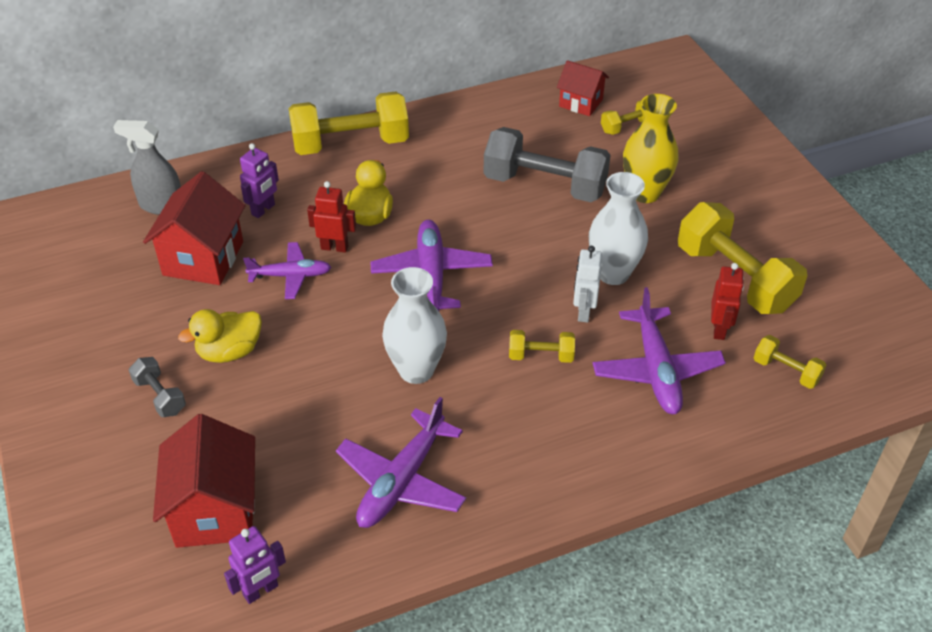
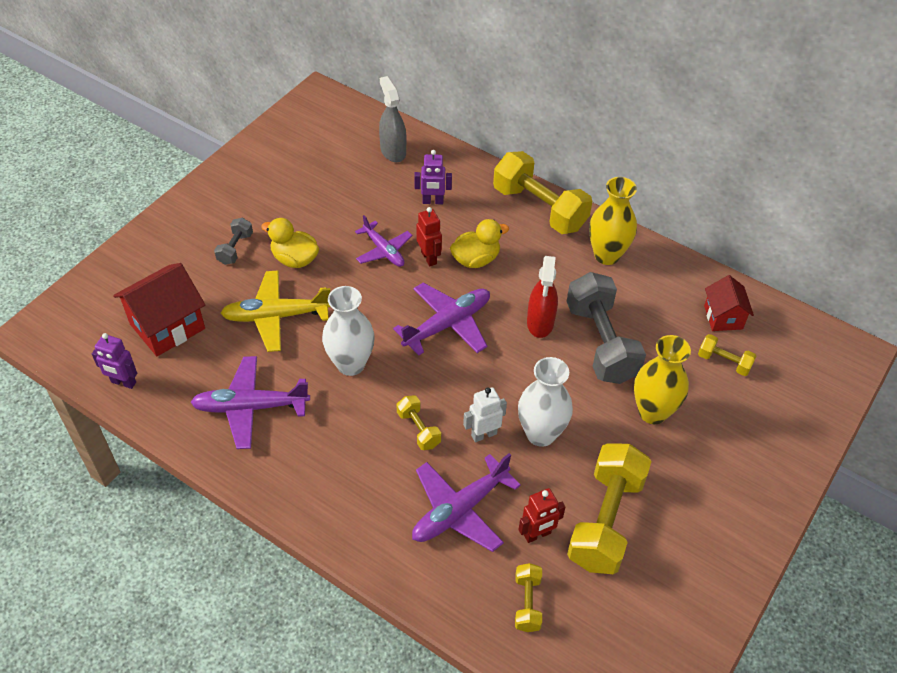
camera: 55 degrees right, 5 degrees up
red house [143,171,246,285] -> none
none -> yellow plane [220,270,330,352]
none -> red spray bottle [527,256,558,338]
none -> yellow vase [589,177,637,265]

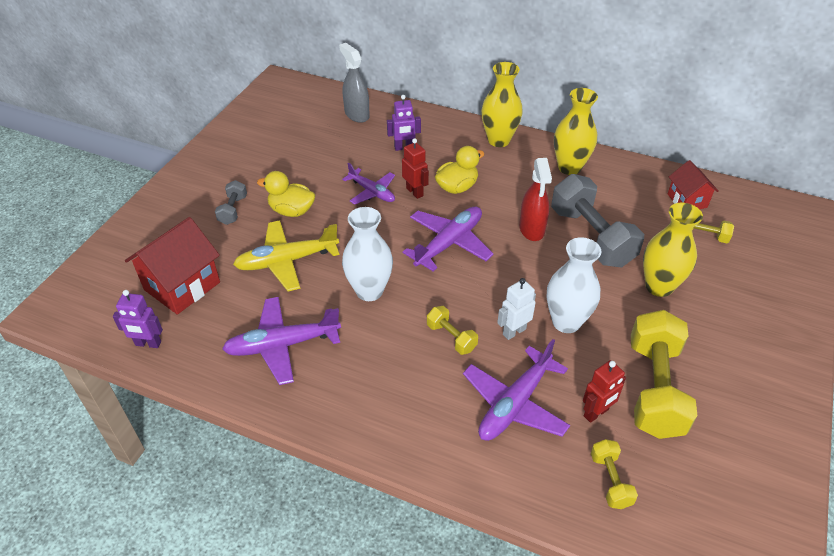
camera: 10 degrees left, 5 degrees down
yellow dumbbell [493,151,592,234] -> yellow vase [481,62,523,147]

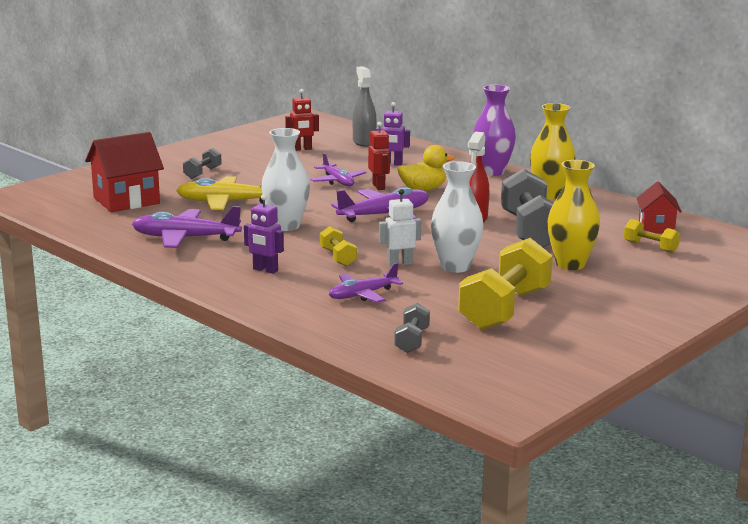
camera: 20 degrees right, 25 degrees down
purple robot [113,290,163,348] -> purple robot moved to [244,194,284,274]
yellow duck [257,171,315,217] -> none
purple plane [463,339,570,441] -> purple plane [329,263,403,303], size x0.65
yellow vase [481,62,523,147] -> purple vase [473,85,516,176]
red robot [583,360,626,423] -> red robot moved to [285,89,319,151]
yellow dumbbell [591,439,638,509] -> grey dumbbell [394,303,430,353]

